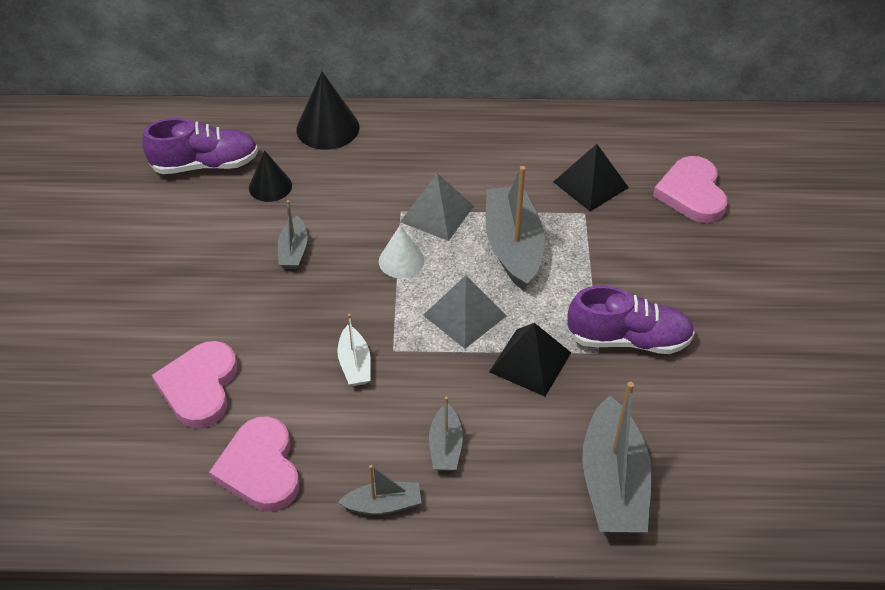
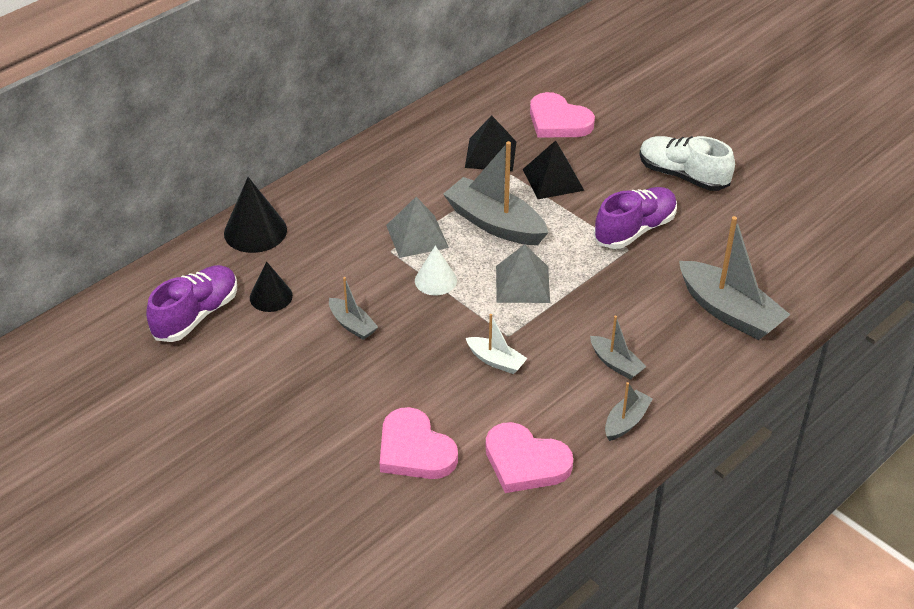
camera: 45 degrees left, 5 degrees down
black pyramid [489,323,571,397] -> black pyramid moved to [523,140,584,199]
none -> white shoe [639,136,735,191]

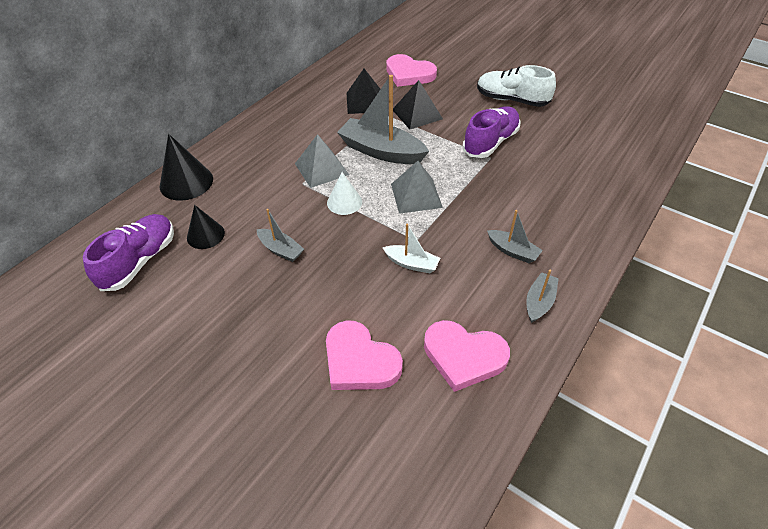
camera: 10 degrees left, 5 degrees up
grey boat [679,216,790,340] -> none

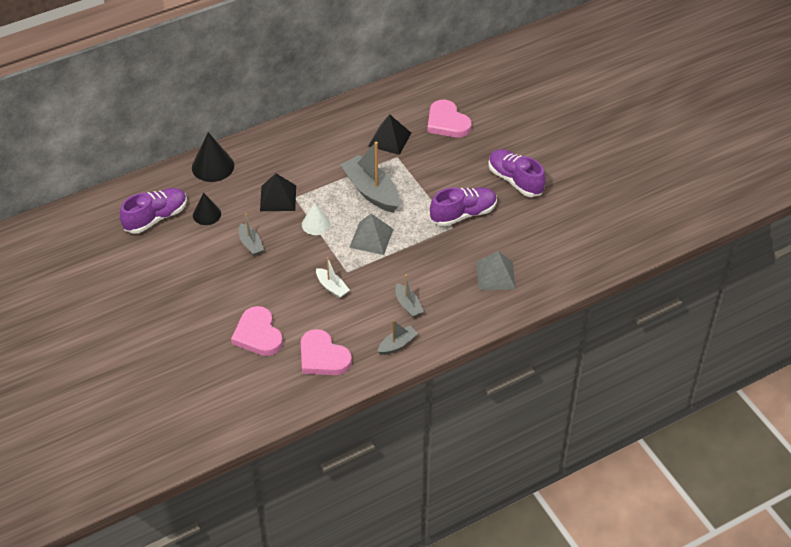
camera: 25 degrees right, 0 degrees up
grey pyramid [295,134,349,188] -> grey pyramid moved to [476,251,516,290]
black pyramid [393,80,443,129] -> black pyramid moved to [260,173,296,211]
white shoe [477,65,556,107] -> purple shoe [488,149,546,197]

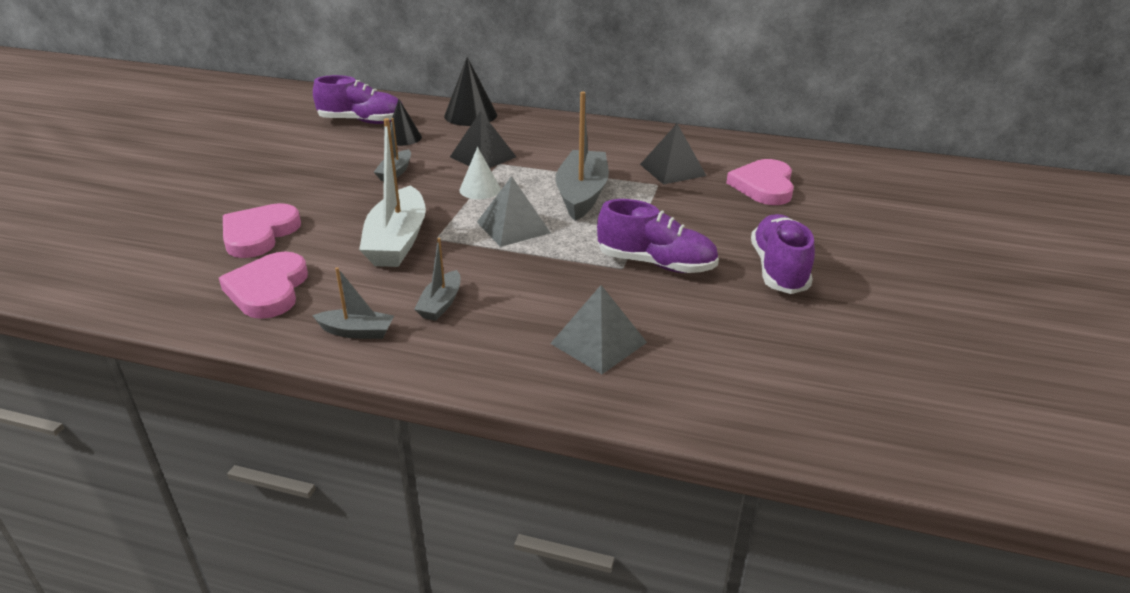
camera: 45 degrees right, 15 degrees down
white boat [316,257,350,298] -> white boat [359,118,426,267], size x1.94

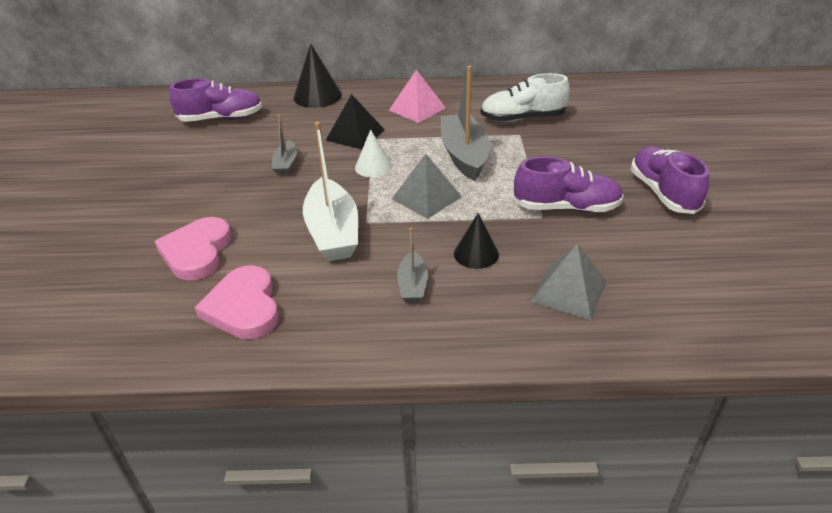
camera: 15 degrees left, 5 degrees up
grey boat [312,267,394,339] -> none
black cone [390,99,422,146] -> black cone moved to [454,213,499,269]
black pyramid [640,124,706,185] -> white shoe [481,73,570,122]
pink heart [726,159,794,205] -> none
none -> pink pyramid [389,70,446,123]

